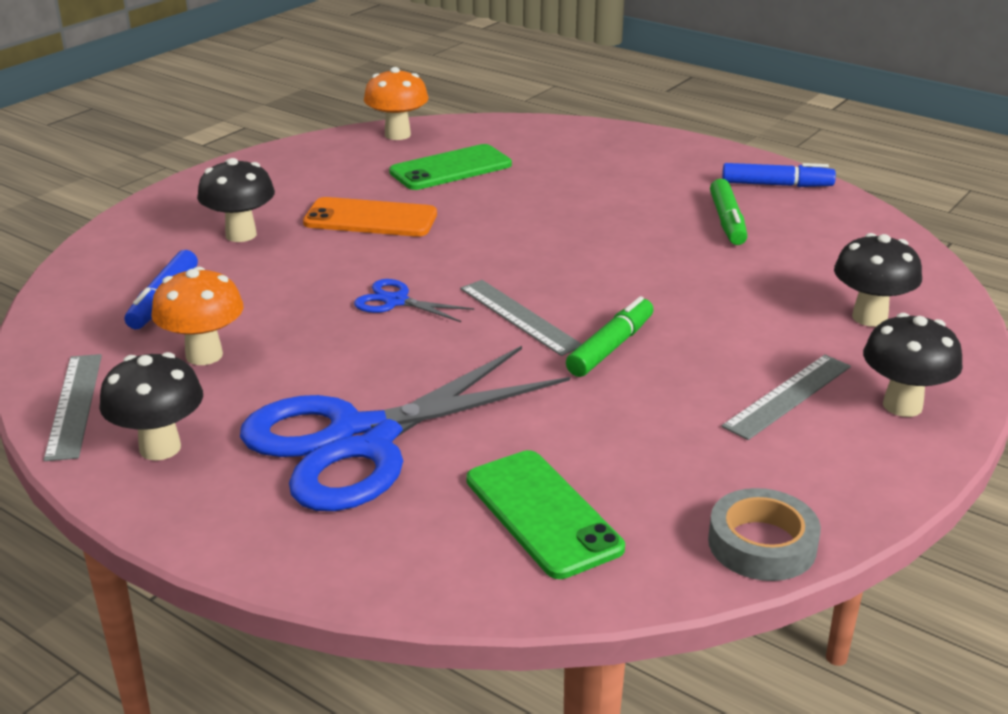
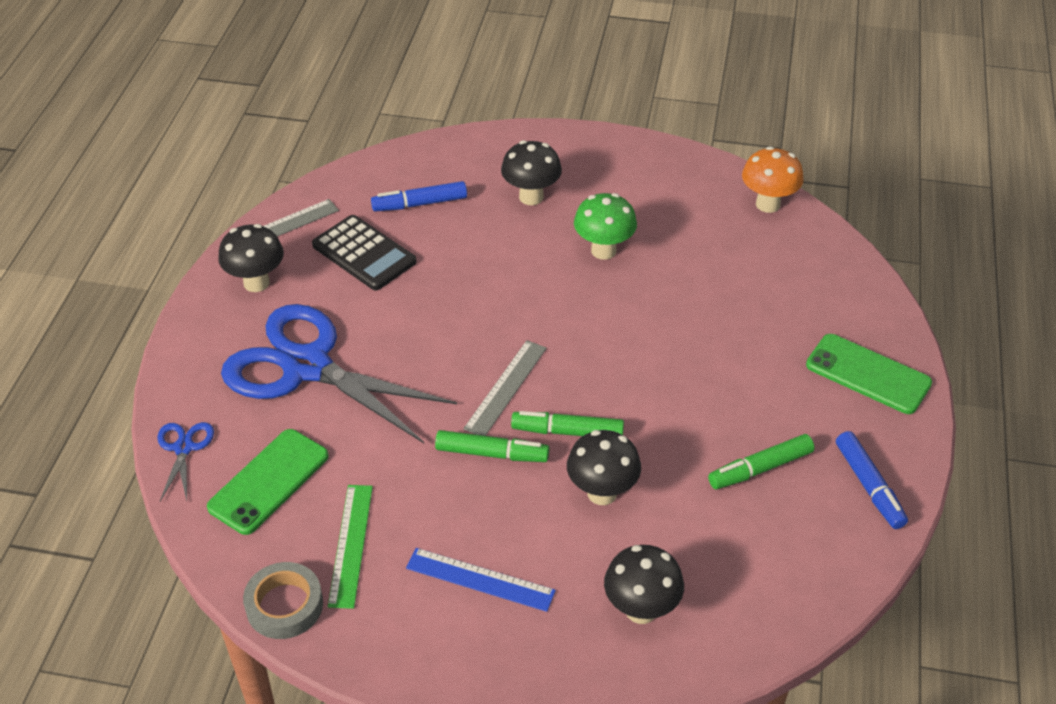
camera: 65 degrees right, 15 degrees up
orange mushroom [151,267,244,365] -> black calculator [312,215,417,290]
orange phone [303,197,437,237] -> green mushroom [574,193,637,260]
blue scissors [354,279,474,322] -> blue scissors moved to [157,422,214,501]
green phone [389,144,512,190] -> green phone moved to [806,334,932,414]
grey ruler [721,355,851,440] -> blue ruler [406,548,556,612]
black mushroom [863,313,963,417] -> black mushroom moved to [567,430,641,505]
none -> green ruler [328,485,373,609]
none -> green marker [511,411,624,436]

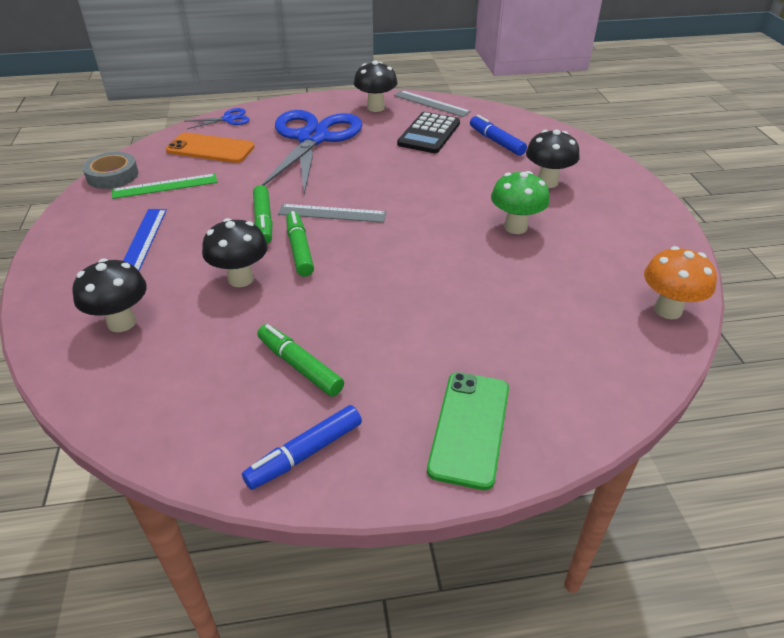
camera: 70 degrees right, 5 degrees down
green phone [207,429,329,535] -> orange phone [166,133,255,163]

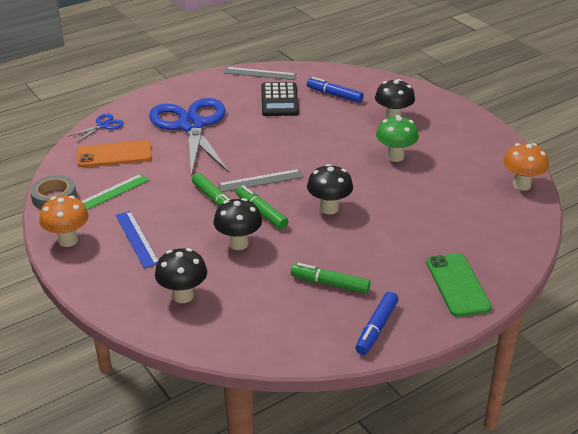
camera: 25 degrees left, 5 degrees down
black mushroom [354,61,398,112] -> black mushroom moved to [307,164,353,214]
none -> orange mushroom [39,195,89,247]

